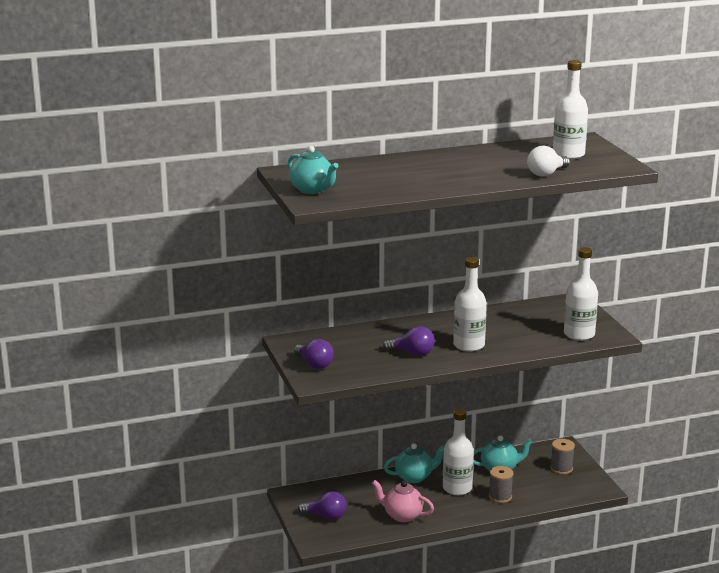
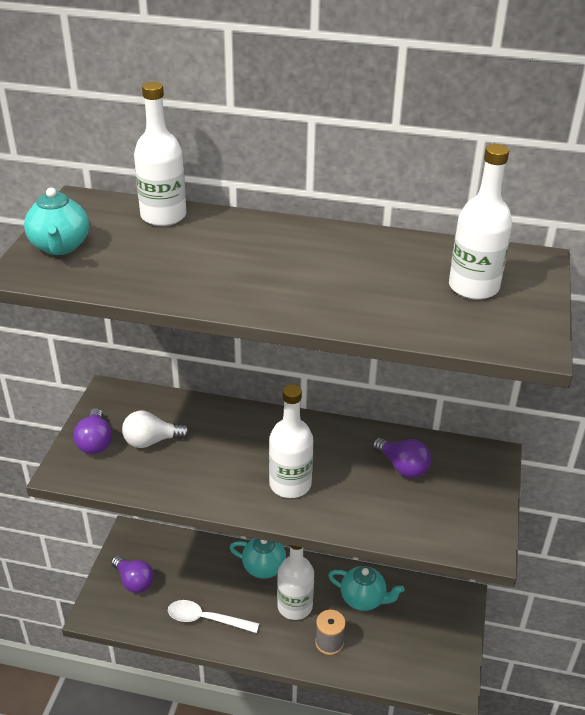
camera: 30 degrees right, 15 degrees up
pink teapot [372,480,434,522] -> white spoon [168,600,259,633]
purple light bulb [383,326,435,356] -> purple light bulb moved to [372,438,431,478]
white light bulb [527,146,570,177] -> white light bulb moved to [122,411,190,448]
grey spool [550,439,575,475] -> none
white bottle [564,247,598,341] -> white bottle moved to [134,82,186,226]

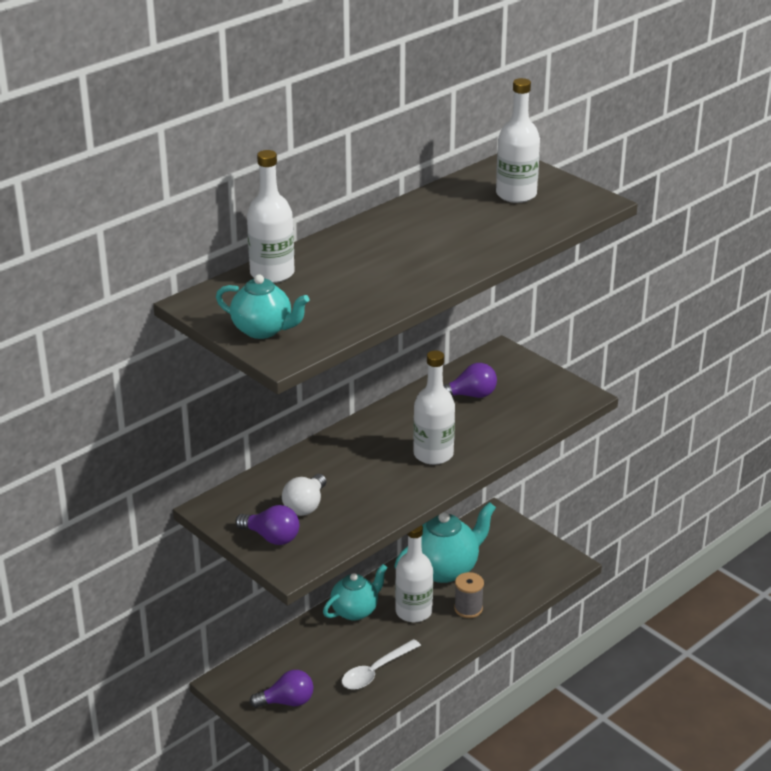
camera: 55 degrees left, 5 degrees down
turquoise teapot [328,566,404,611] -> turquoise teapot [395,502,496,583], size x1.54

